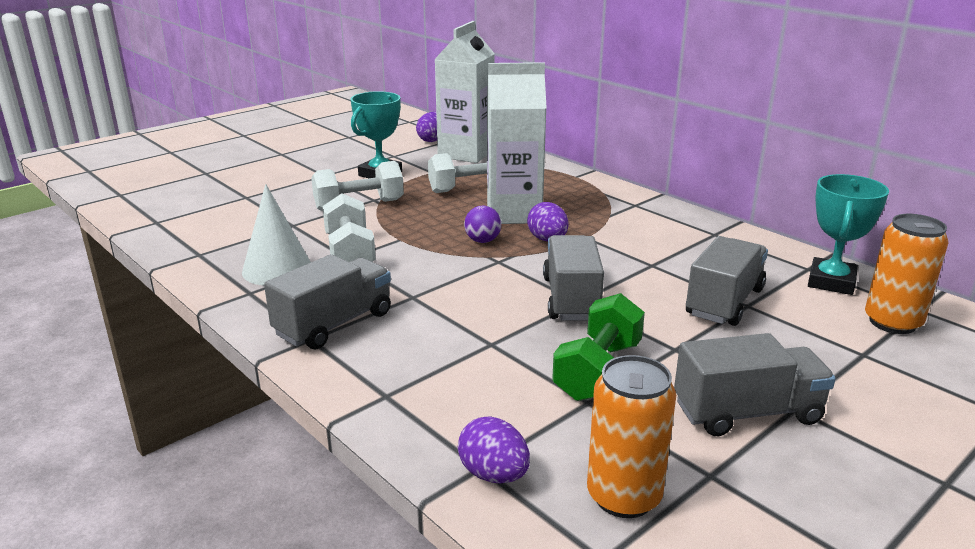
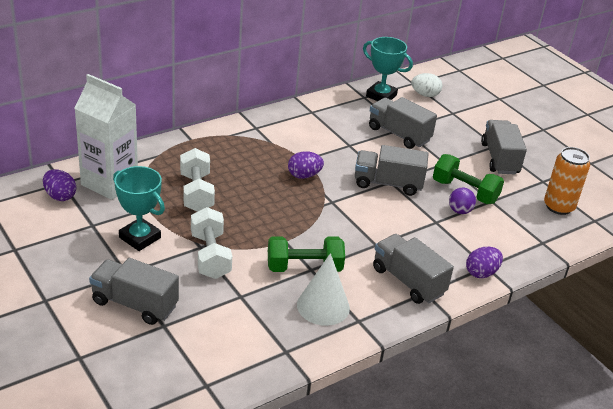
camera: 85 degrees left, 10 degrees up
white dumbbell [323,193,376,262] -> green dumbbell [268,237,345,272]
purple egg [458,417,530,483] -> purple egg moved to [466,247,503,278]
purple ball [464,206,501,243] -> purple ball moved to [449,188,476,214]
white carton [487,62,547,224] -> none
orange can [865,214,948,334] -> white egg [411,73,442,97]
none -> grey truck [89,258,179,325]

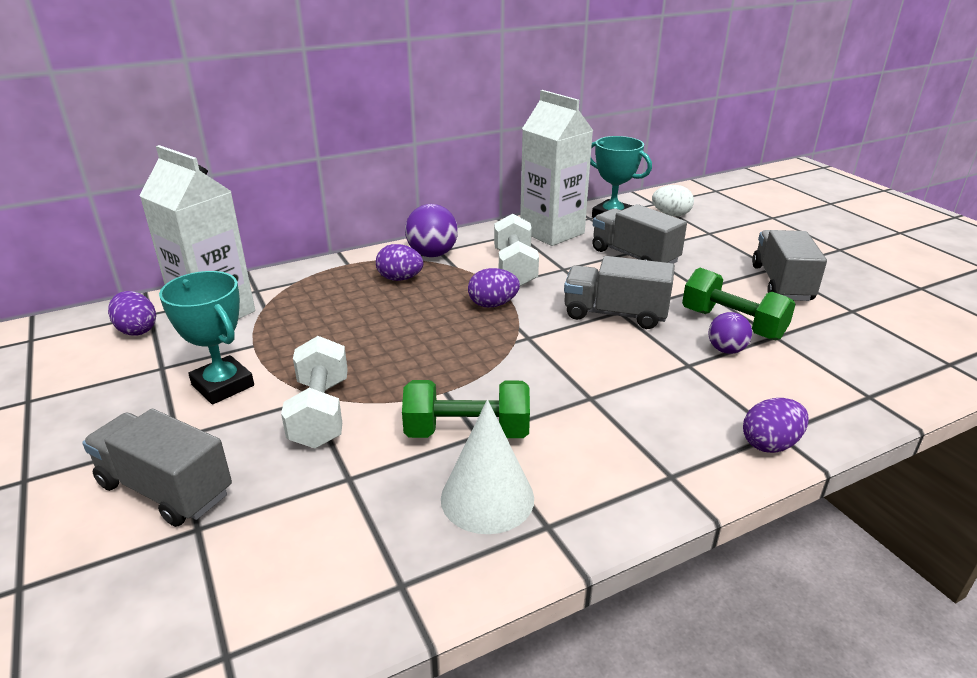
camera: 10 degrees right, 5 degrees down
white dumbbell [180,148,215,212] -> white dumbbell moved to [494,214,539,286]
grey truck [373,234,454,304] -> none
orange can [544,147,590,215] -> none
none -> purple egg [376,244,423,281]
none -> purple ball [405,204,458,257]
none -> white carton [520,90,593,246]

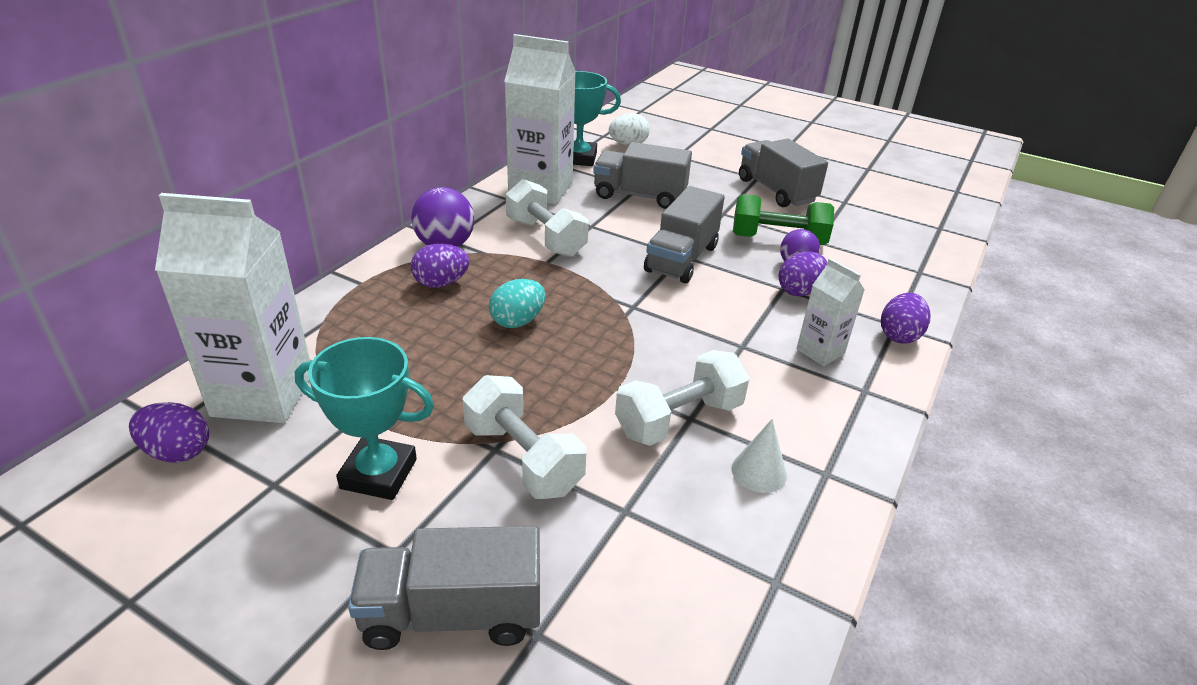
camera: 35 degrees left, 5 degrees up
green dumbbell [402,380,530,438] -> white dumbbell [615,350,749,446]
white cone [441,400,534,534] -> white cone [732,419,787,493], size x0.59
purple egg [468,268,520,308] -> purple egg moved to [778,251,827,297]
grey truck [564,256,675,329] -> grey truck turned 45 degrees counterclockwise [644,186,724,283]
none -> turquoise egg [489,279,545,328]
none -> white carton [797,258,865,366]

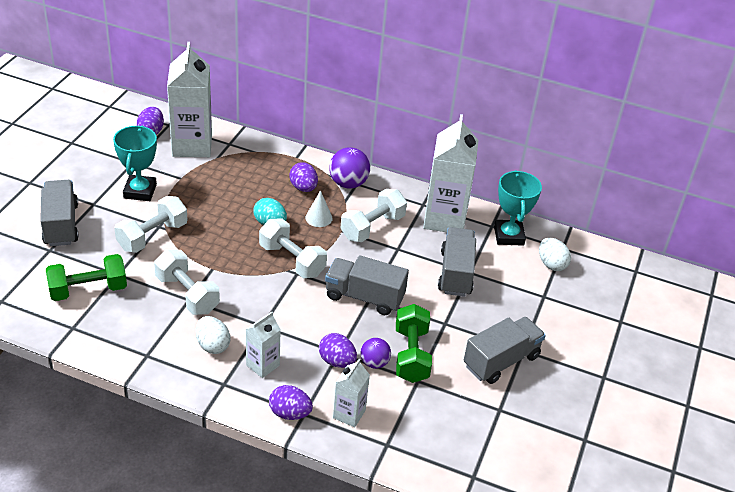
camera: 80 degrees right, 5 degrees up
white cone [732,419,787,493] -> white cone moved to [305,190,333,227]
none -> green dumbbell [46,254,127,301]
none -> white egg [196,316,230,354]
none -> white dumbbell [259,219,327,278]
none -> white carton [333,359,370,427]

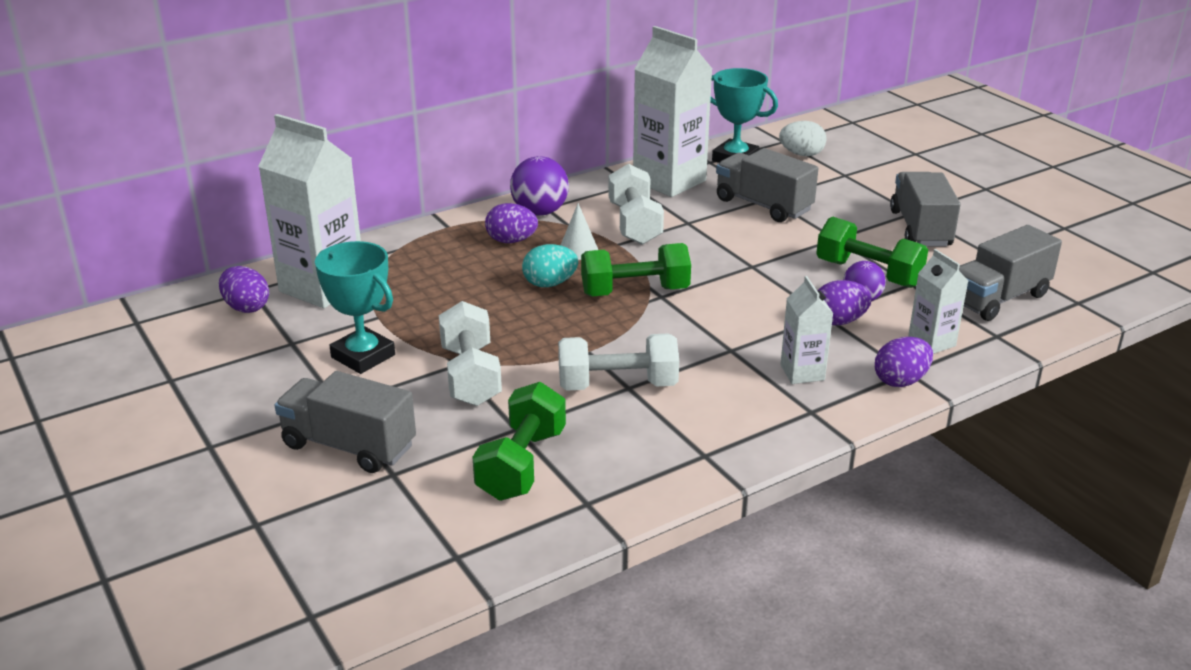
camera: 50 degrees left, 10 degrees down
white egg [196,316,230,354] -> none
white dumbbell [259,219,327,278] -> green dumbbell [581,243,691,296]
grey truck [325,255,409,315] -> grey truck moved to [959,225,1062,321]

